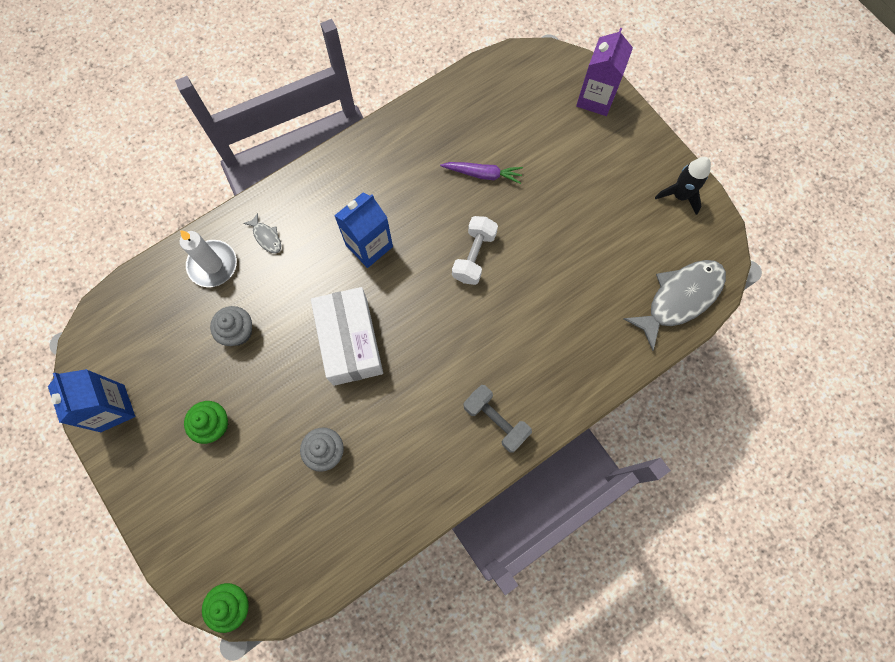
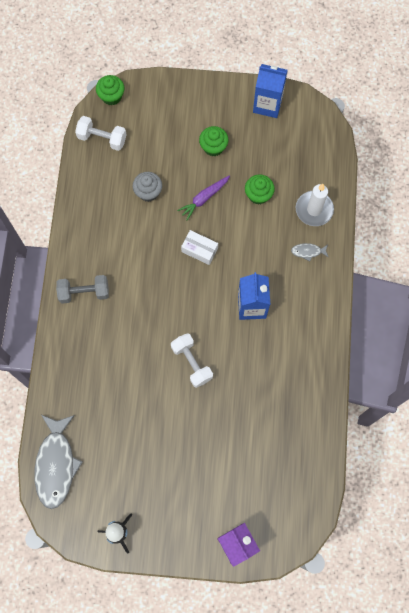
camera: 130 degrees right, 0 degrees up
grey cupcake [210,306,252,346] -> green cupcake [245,174,275,205]
white box [311,287,383,386] -> white box [181,230,218,265], size x0.53
purple carrot [440,162,523,184] -> purple carrot moved to [177,175,230,220]
none -> white dumbbell [75,116,127,151]

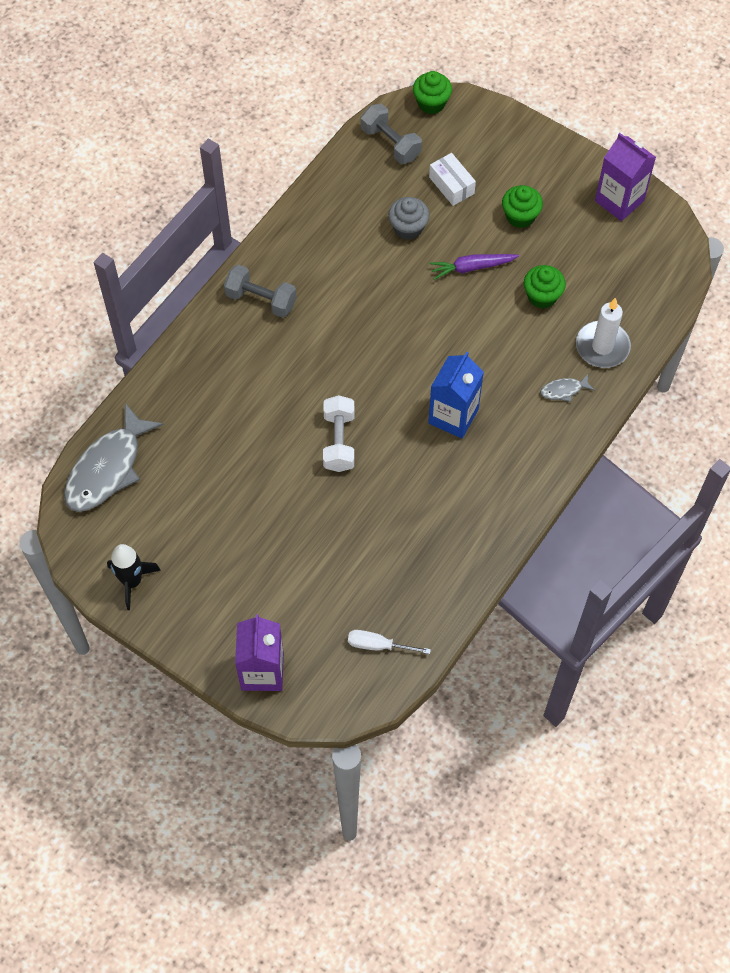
camera: 30 degrees right, 10 degrees down
white dumbbell [75,116,127,151] -> grey dumbbell [361,104,422,164]
white box [181,230,218,265] -> white box moved to [429,153,476,206]
blue carton [253,64,288,118] -> purple carton [595,133,656,221]
grey fish [291,243,328,261] -> grey fish turned 45 degrees counterclockwise [540,374,594,402]
none -> white screwdriver [348,630,431,654]

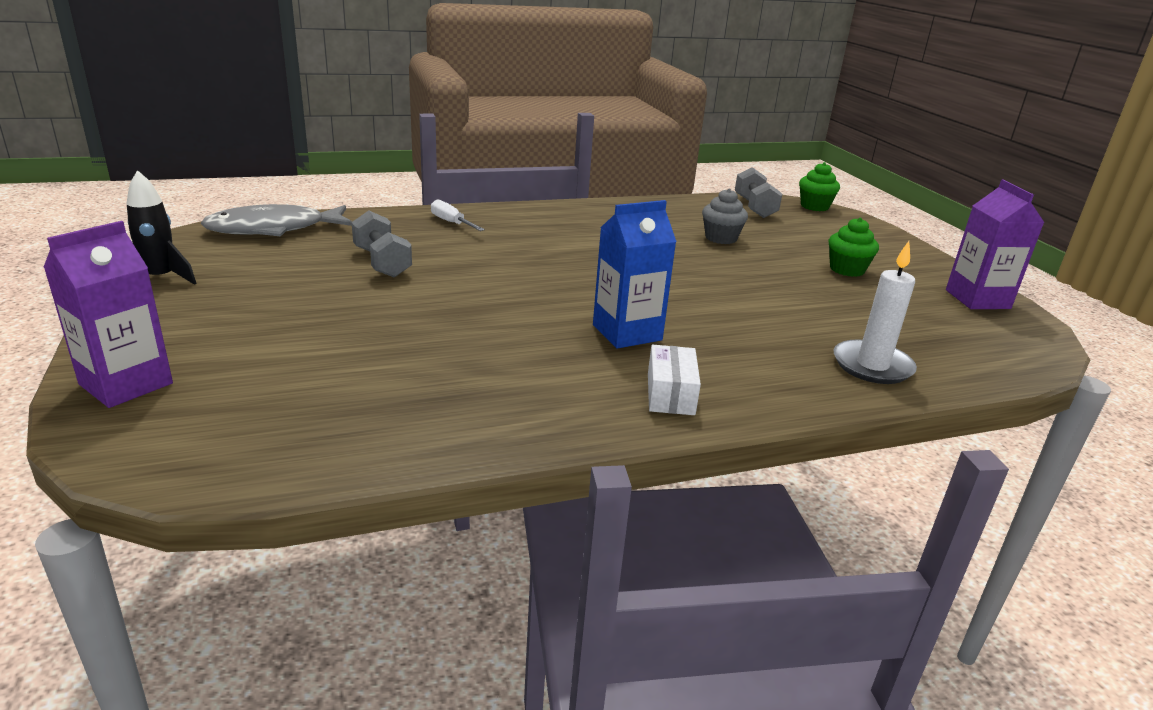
camera: 35 degrees right, 35 degrees down
grey dumbbell [224,264,297,318] -> grey dumbbell moved to [352,211,412,278]
white dumbbell [323,395,354,472] -> none
white screwdriver [348,630,431,654] -> white screwdriver moved to [431,199,485,231]
white box [429,153,476,206] -> white box moved to [648,345,701,415]
purple carrot [429,254,519,280] -> none
green cupcake [524,265,566,309] -> none
grey fish [540,374,594,402] -> none

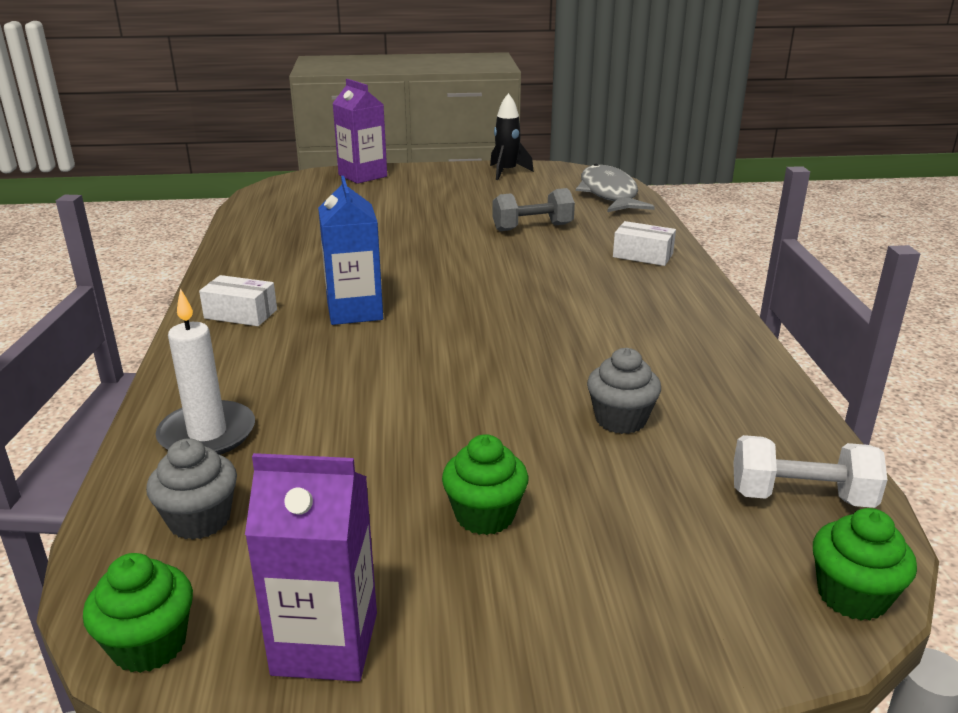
camera: 105 degrees right, 0 degrees up
white screwdriver [431,199,485,231] -> white box [613,221,676,266]
grey dumbbell [735,167,782,218] -> white dumbbell [733,435,888,508]
none -> green cupcake [83,553,193,673]
none -> grey cupcake [146,438,237,540]

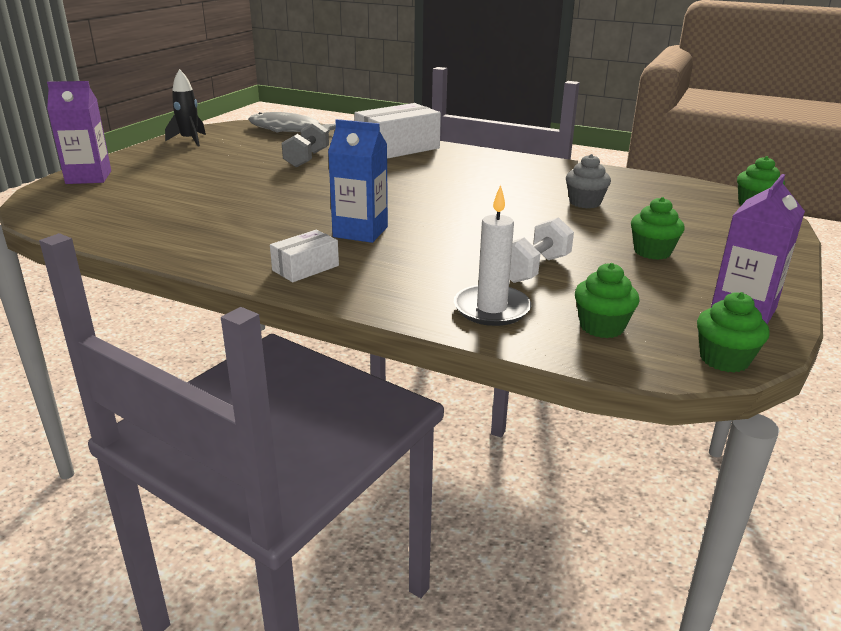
camera: 60 degrees left, 0 degrees up
grey cupcake [146,438,237,540] -> green cupcake [575,263,640,338]
white box [613,221,676,266] -> white box [355,103,441,159], size x1.89
white dumbbell [733,435,888,508] -> white dumbbell moved to [510,217,574,283]

